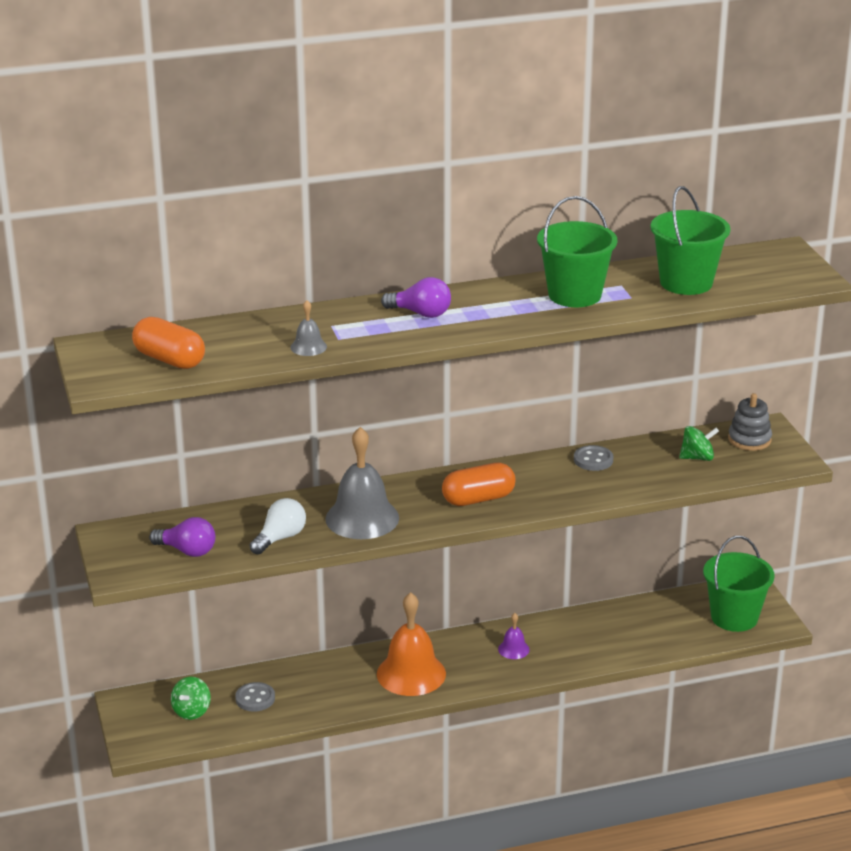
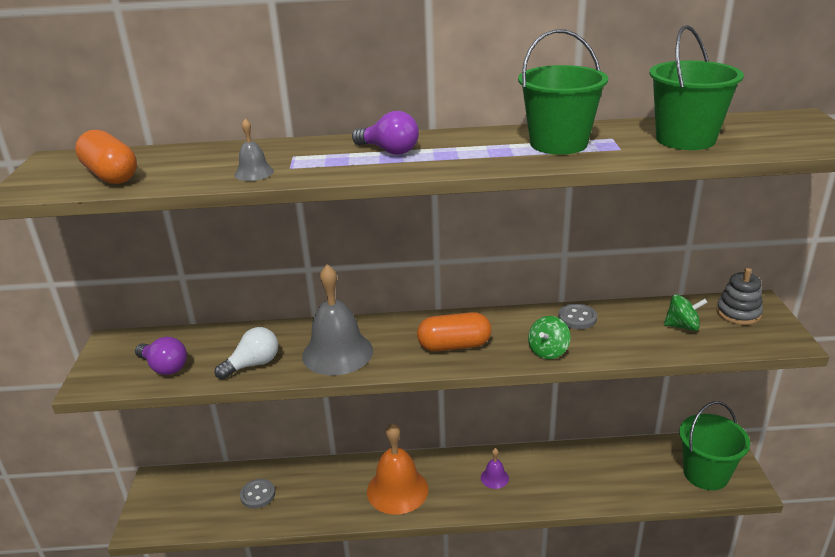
camera: 15 degrees right, 0 degrees up
green spinning top [171,677,211,720] -> green spinning top moved to [528,316,570,359]

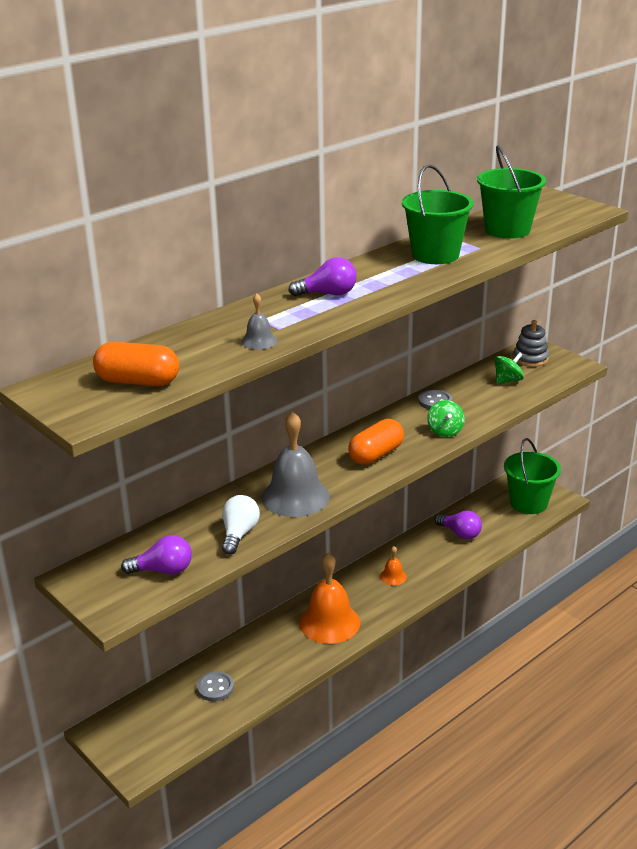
camera: 40 degrees left, 0 degrees up
purple bell [481,448,509,489] -> orange bell [380,546,407,585]
none -> purple light bulb [435,510,482,540]

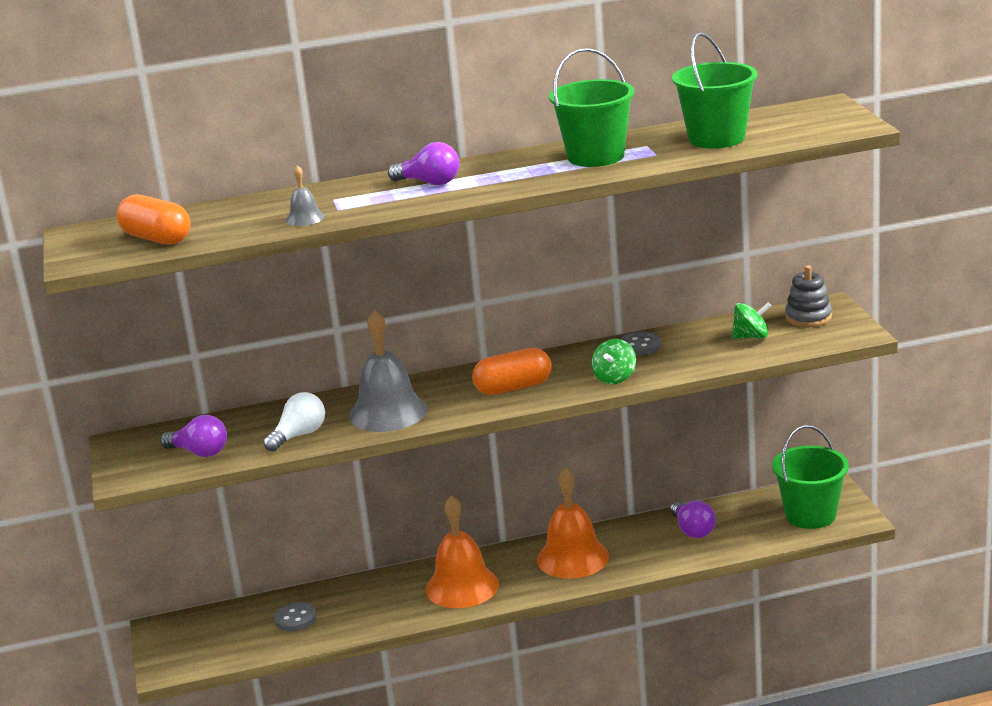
camera: 30 degrees right, 5 degrees down
orange bell [380,546,407,585] -> orange bell [537,467,609,579], size x2.16

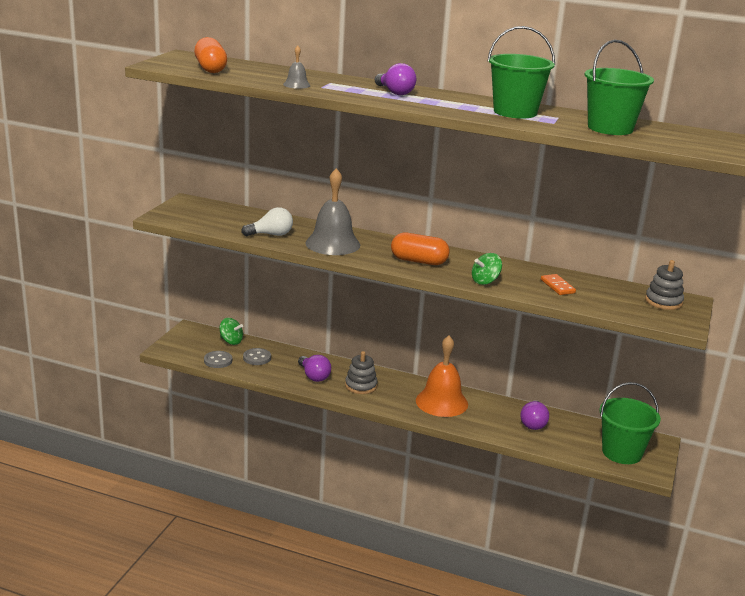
camera: 30 degrees right, 0 degrees up
purple light bulb [160,415,227,457] -> purple light bulb moved to [298,355,331,382]
orange bell [426,495,499,608] -> grey stacking toy [345,351,377,394]
grey button [620,332,661,355] -> grey button moved to [204,351,232,368]
green spinning top [731,302,771,339] -> green spinning top moved to [220,318,243,345]
none -> orange domino [541,274,576,295]

